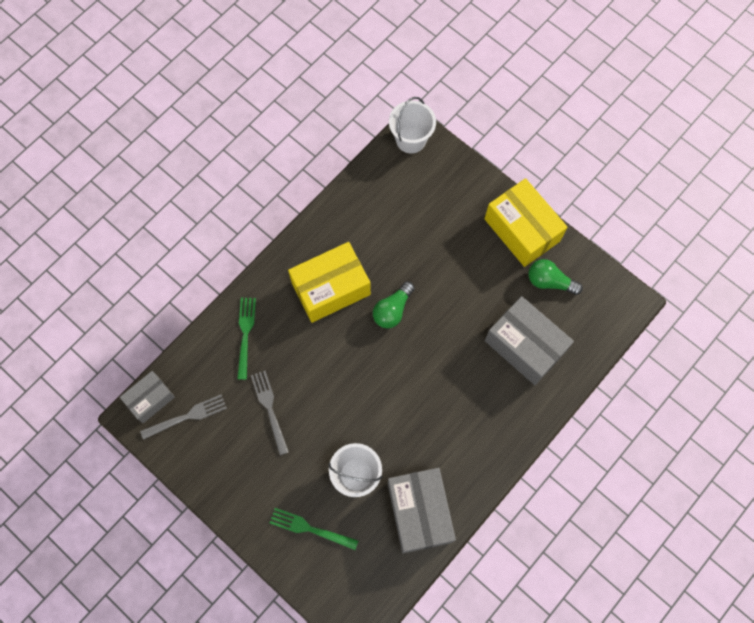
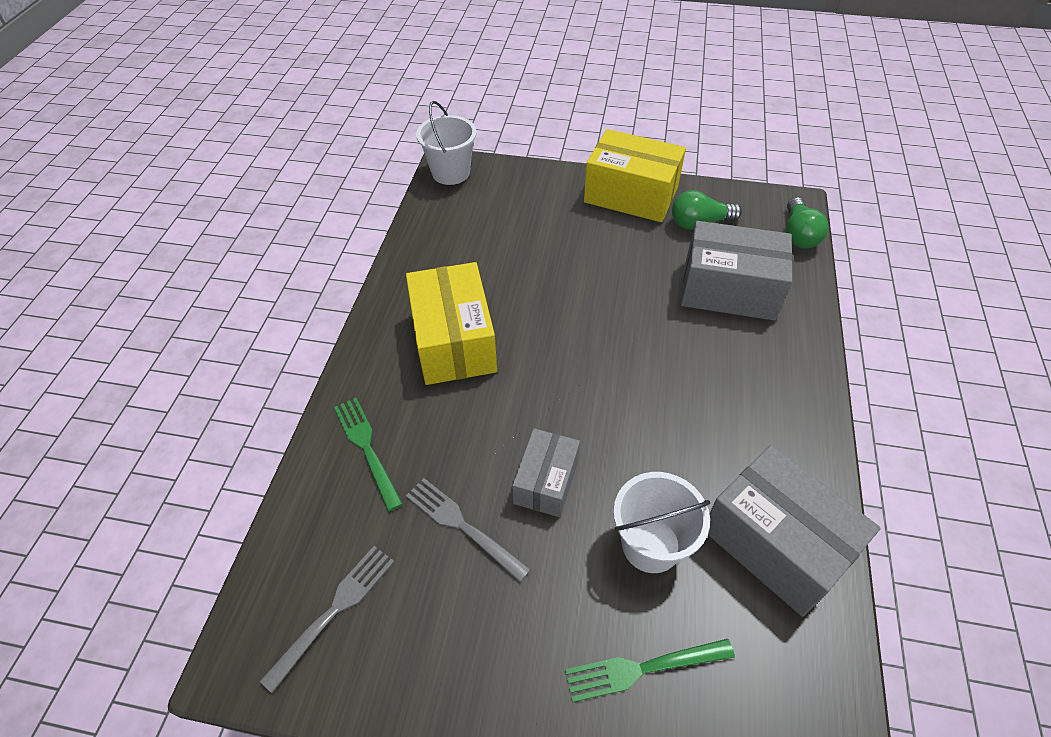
camera: 30 degrees left, 20 degrees down
grey box [120,371,175,423] -> grey box moved to [512,428,580,517]
yellow box [288,242,371,323] -> yellow box turned 45 degrees counterclockwise [406,262,497,385]
green light bulb [373,281,415,329] -> green light bulb moved to [786,197,829,249]

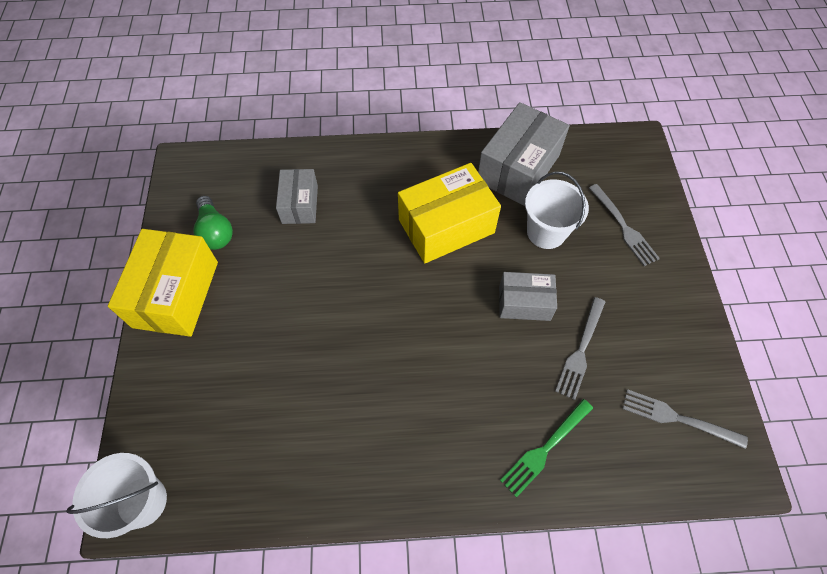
camera: 105 degrees left, 10 degrees up
yellow box [406,262,497,385] -> yellow box moved to [398,163,501,263]
green fork [565,639,735,702] -> grey fork [589,184,660,266]
grey box [681,221,793,321] -> grey box [276,169,318,224], size x0.59
green light bulb [786,197,829,249] -> none

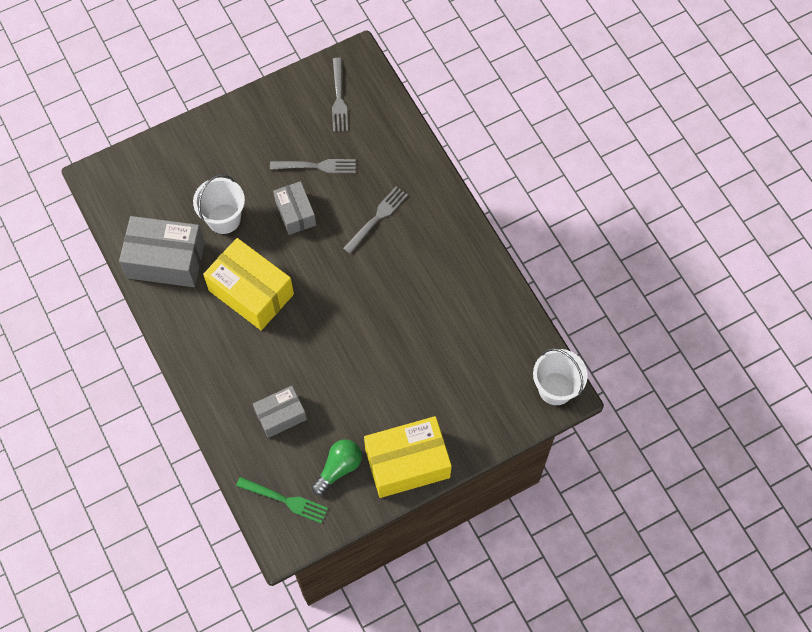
camera: 115 degrees left, 5 degrees up
green fork [500,399,593,498] -> green fork moved to [236,477,328,524]
grey fork [589,184,660,266] -> grey fork moved to [343,186,408,254]

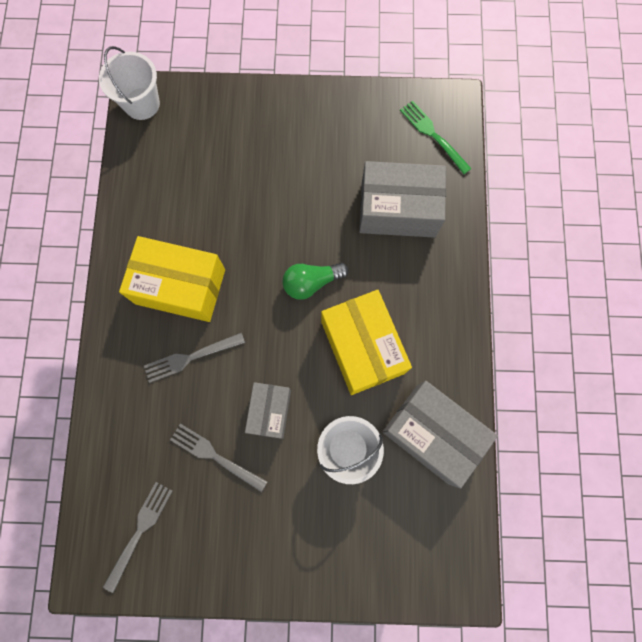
camera: 150 degrees left, 10 degrees up
grey box [253,386,307,438] -> grey box [359,161,446,238], size x1.69
green light bulb [312,439,362,495] -> green light bulb moved to [282,263,349,300]
yellow box [364,416,452,498] -> yellow box moved to [119,236,225,322]

